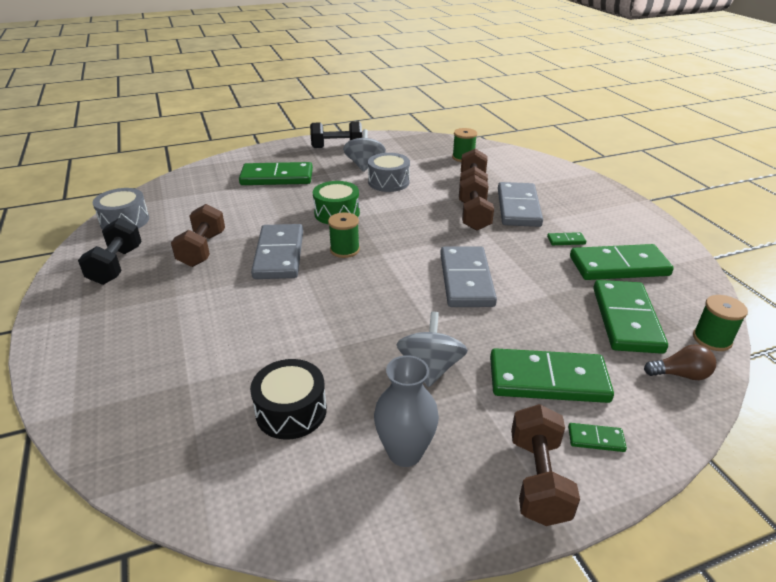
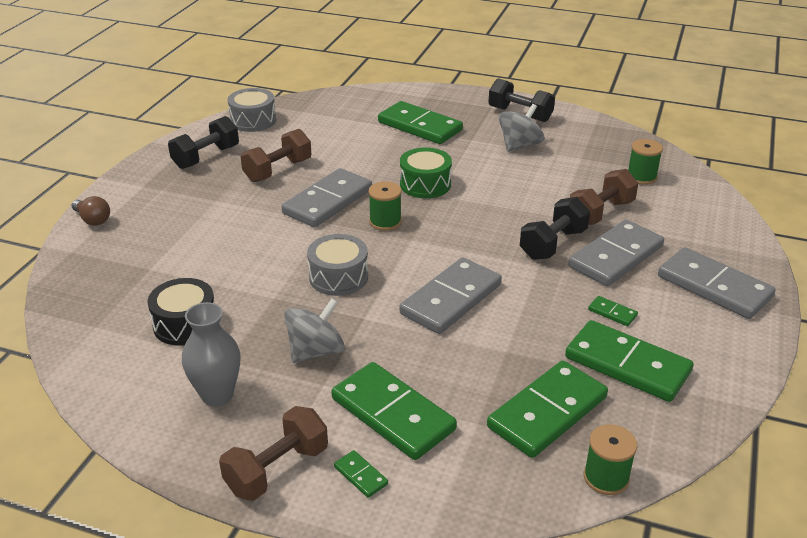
camera: 40 degrees right, 0 degrees up
grey drum [368,153,410,192] -> grey drum moved to [307,234,368,296]
brown dumbbell [459,174,494,231] -> black dumbbell [520,197,590,260]
brown light bulb [644,344,716,380] -> brown light bulb moved to [71,196,110,226]
none -> grey domino [658,247,776,319]

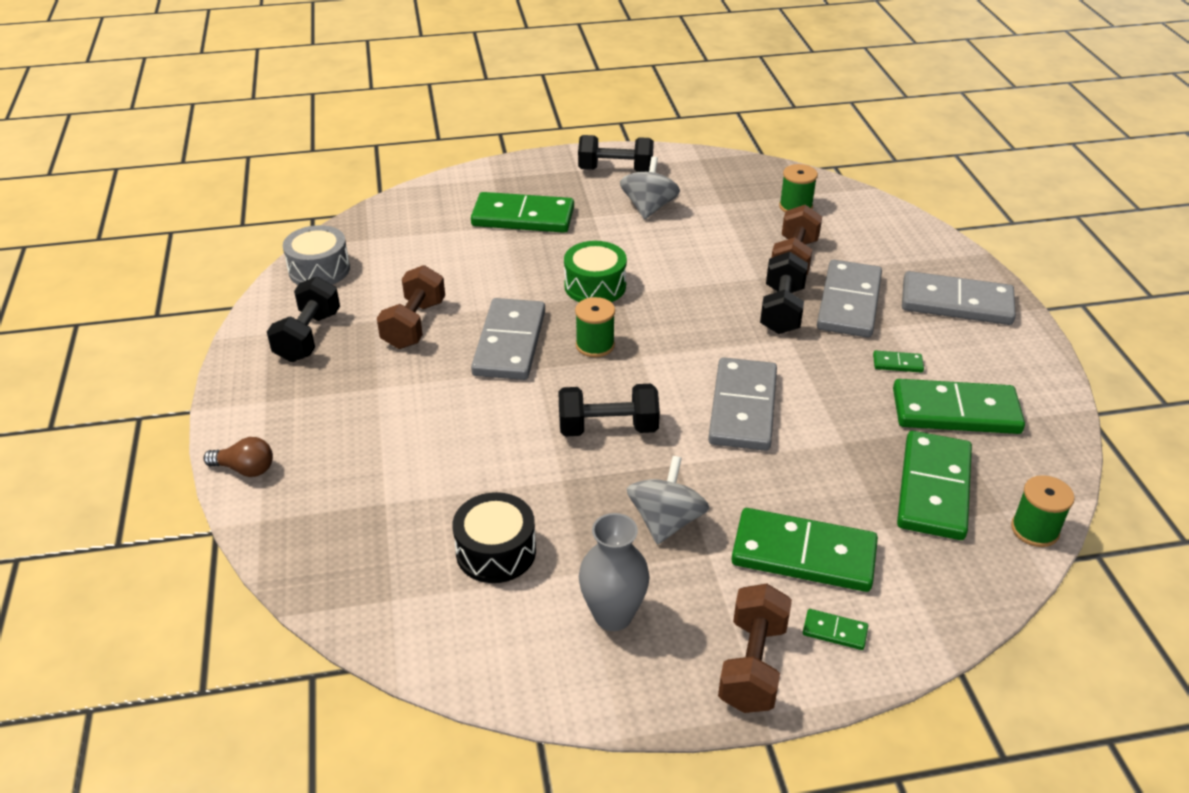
camera: 30 degrees left, 5 degrees up
grey drum [307,234,368,296] -> black dumbbell [558,384,660,437]

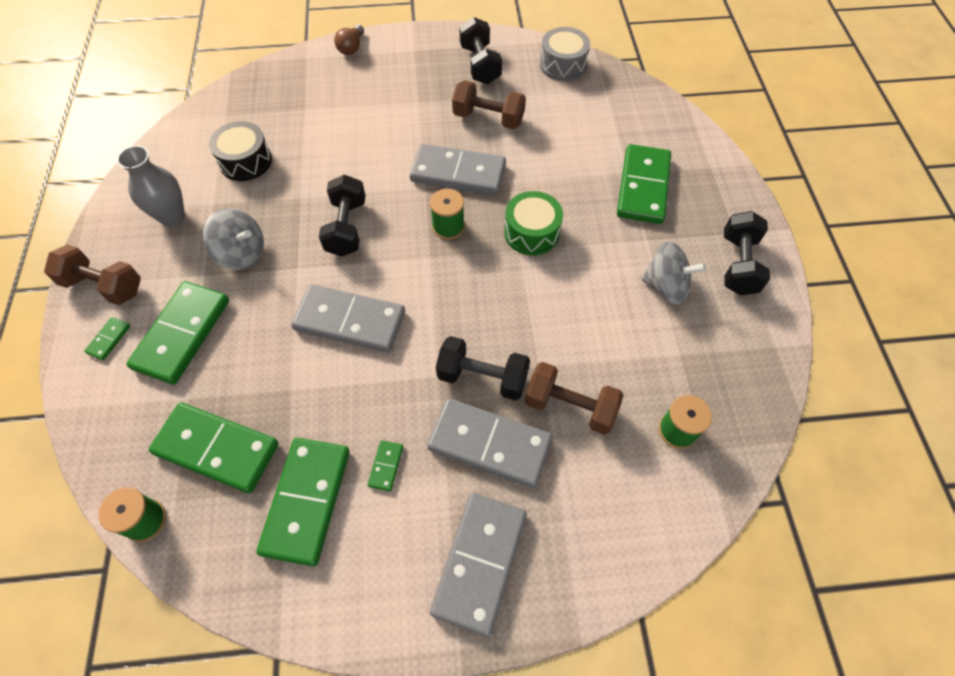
camera: 95 degrees right, 20 degrees up
black dumbbell [267,276,340,362] -> black dumbbell turned 60 degrees clockwise [459,17,502,84]

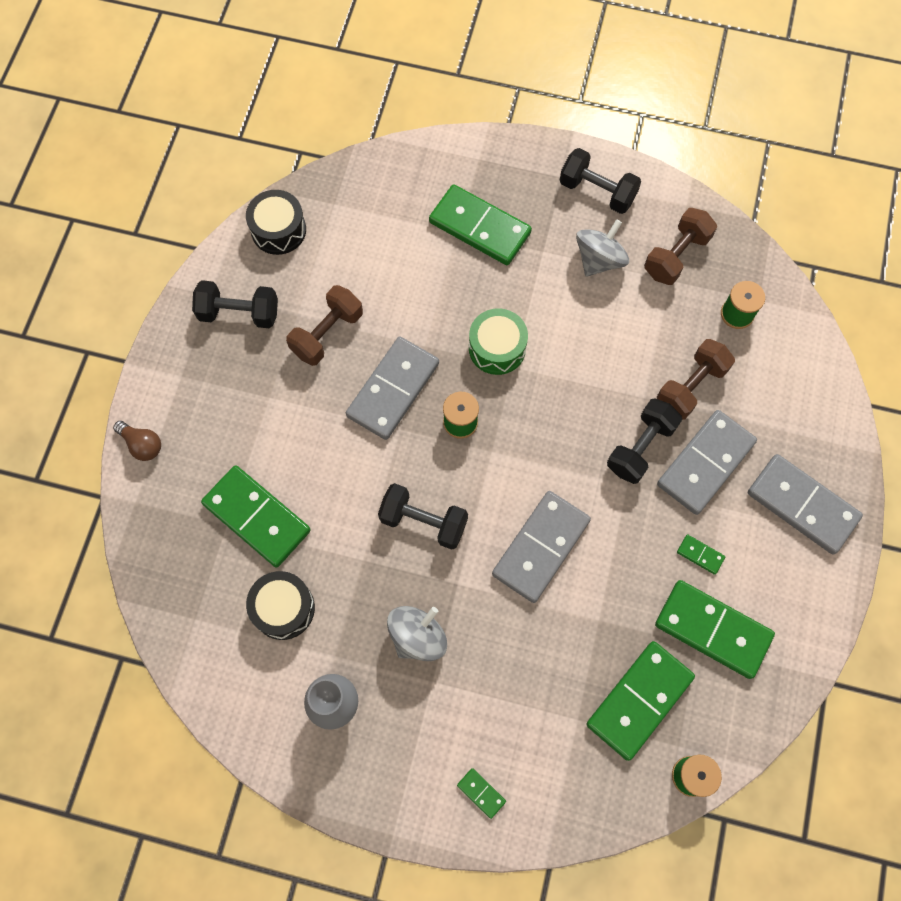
camera: 70 degrees left, 10 degrees up
brown dumbbell [44,244,141,305] -> brown dumbbell moved to [644,208,717,285]
green domino [126,281,229,385] -> green domino moved to [201,465,311,567]
grey drum [540,27,590,81] -> black drum [246,190,306,255]

